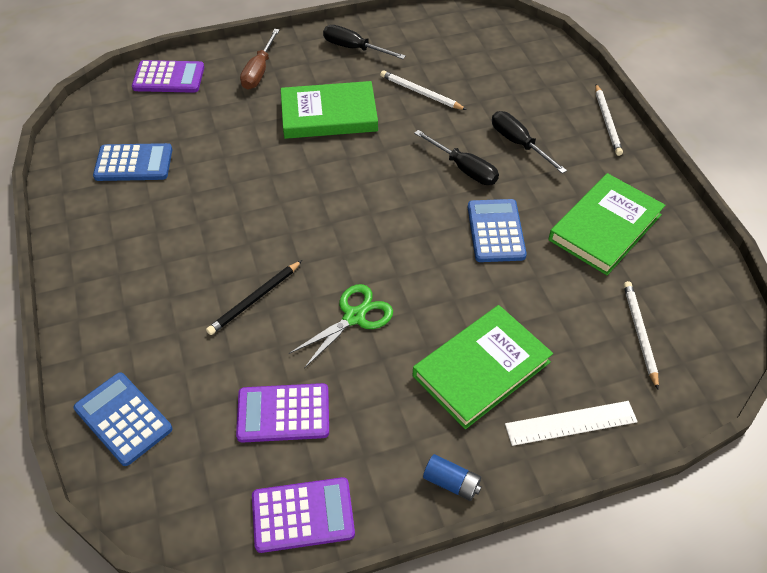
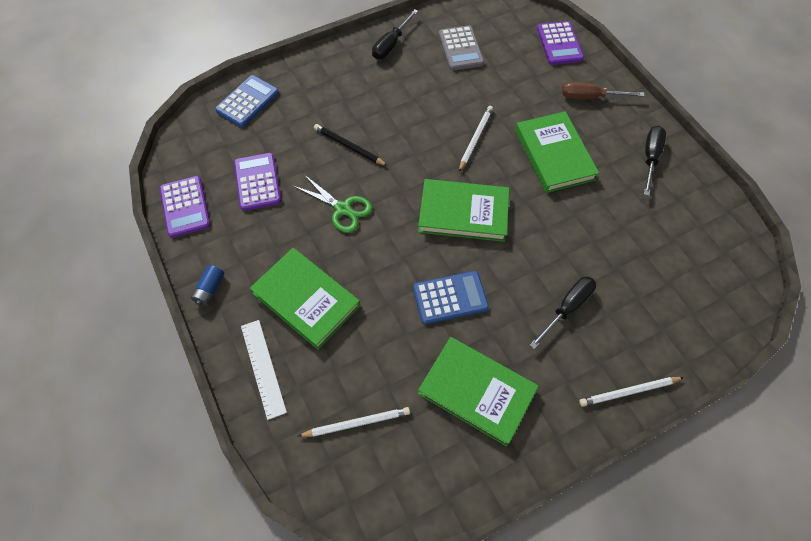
camera: 80 degrees right, 10 degrees up
blue calculator [93,143,172,181] -> grey calculator [439,25,484,71]
white pencil [380,70,467,110] -> white pencil moved to [459,106,493,172]
black screwdriver [414,130,499,185] -> black screwdriver moved to [372,9,418,59]
none -> green book [418,179,509,242]

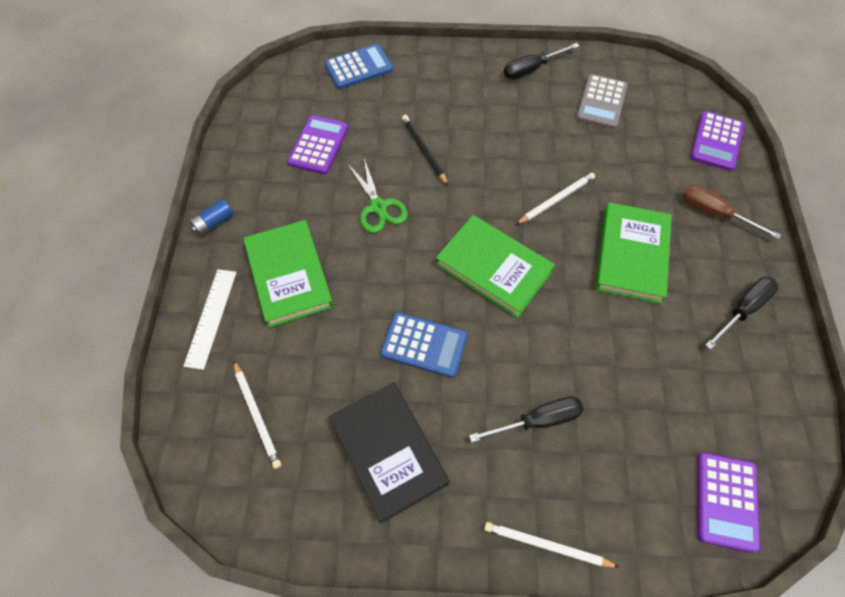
camera: 30 degrees right, 0 degrees up
purple calculator [160,176,211,238] -> purple calculator moved to [697,453,760,553]
white pencil [298,407,410,437] -> white pencil turned 45 degrees clockwise [234,361,281,469]
green book [418,337,539,447] -> black book [328,382,449,523]

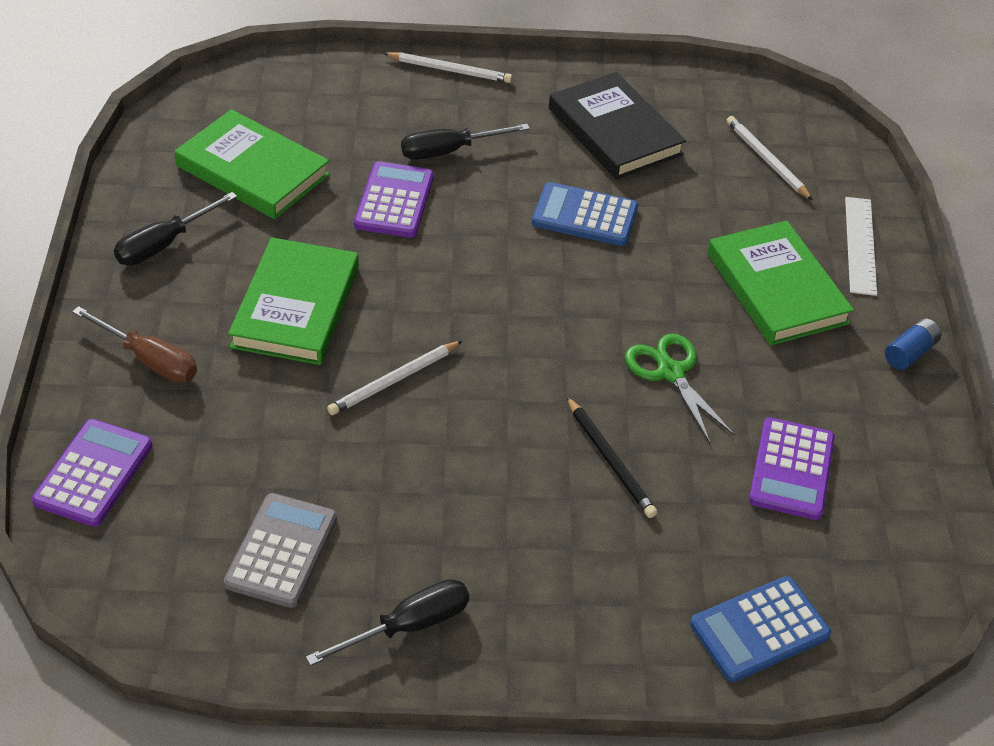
camera: 175 degrees right, 15 degrees down
green book [436,215,555,318] -> green book moved to [174,109,330,219]
purple calculator [697,453,760,553] -> purple calculator moved to [354,161,434,238]

